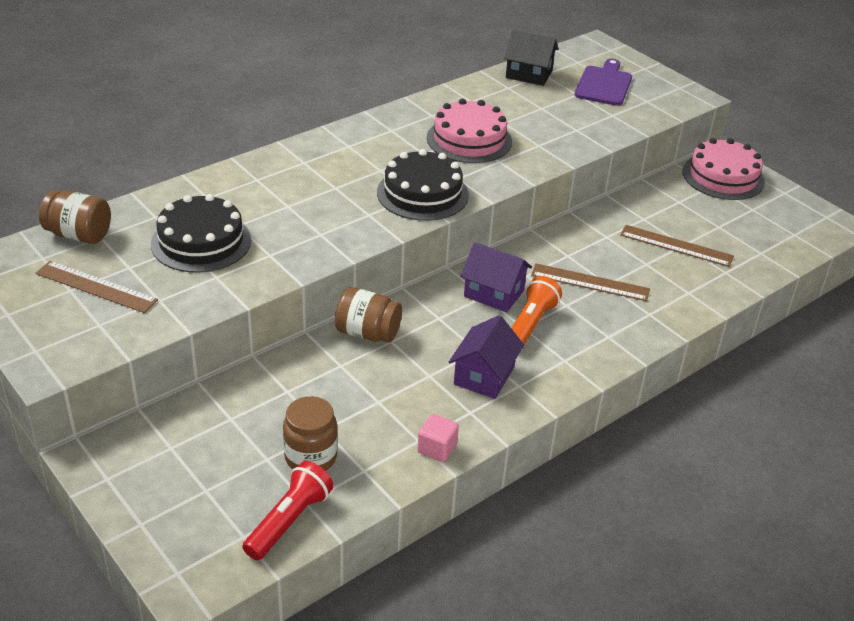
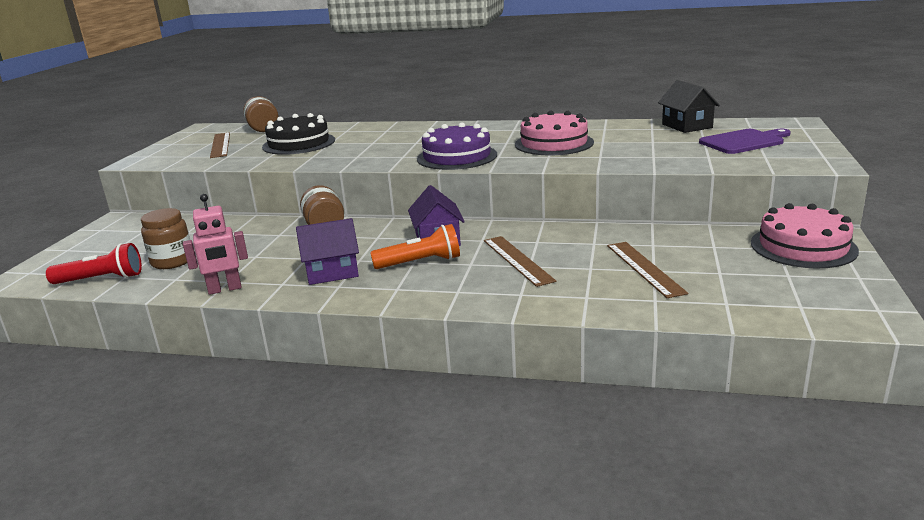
camera: 55 degrees right, 15 degrees down
black cake [377,149,469,221] -> purple cake [417,122,497,170]
pink cube [417,414,459,462] -> pink robot [183,194,248,295]

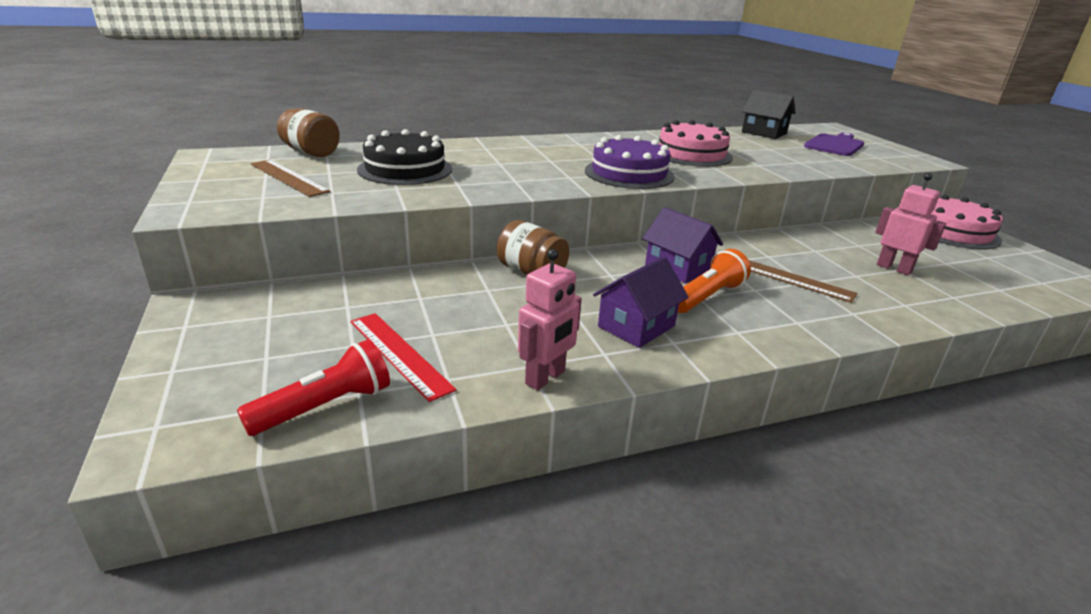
camera: 35 degrees left, 5 degrees up
brown jar [141,208,190,269] -> red ruler [351,313,456,402]
brown ruler [607,242,688,298] -> pink robot [875,173,946,275]

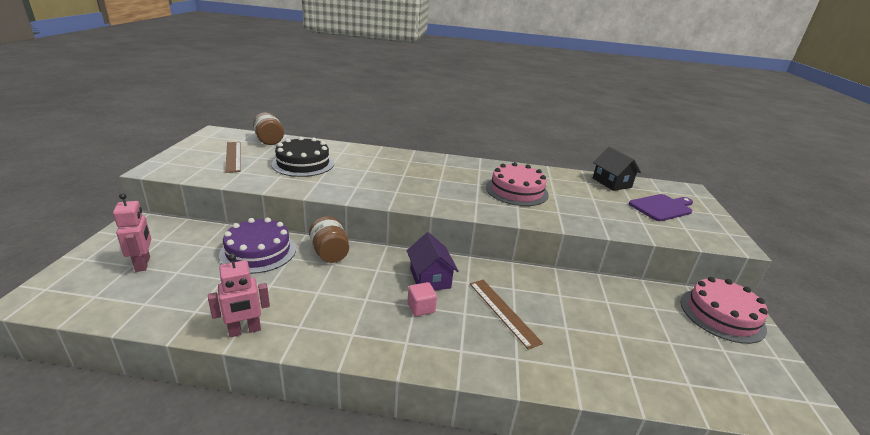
camera: 25 degrees right, 0 degrees up
red flashlight [237,339,390,436] -> none
red ruler [351,313,456,402] -> none
purple cake [585,135,675,189] -> purple cake moved to [219,217,296,274]
purple house [593,257,689,348] -> none
orange flashlight [678,249,751,313] -> pink cube [408,282,437,316]
pink robot [875,173,946,275] -> pink robot moved to [113,193,151,272]

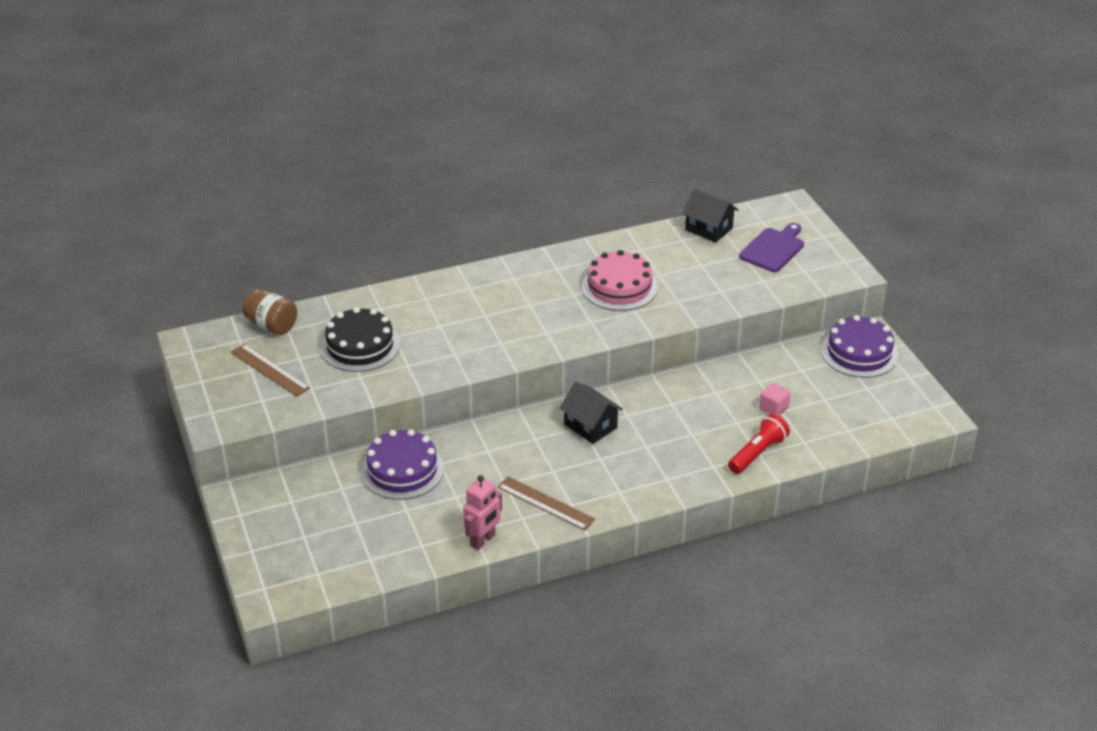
camera: 25 degrees left, 10 degrees up
pink robot [113,193,151,272] -> none
brown jar [309,216,349,263] -> none
purple house [407,232,459,290] -> black house [559,381,623,444]
pink cube [408,282,437,316] -> pink cube moved to [759,383,791,415]
brown ruler [470,280,543,350] -> brown ruler moved to [497,476,596,530]
pink cake [681,277,768,344] -> purple cake [821,315,898,378]
none -> red flashlight [728,414,790,474]

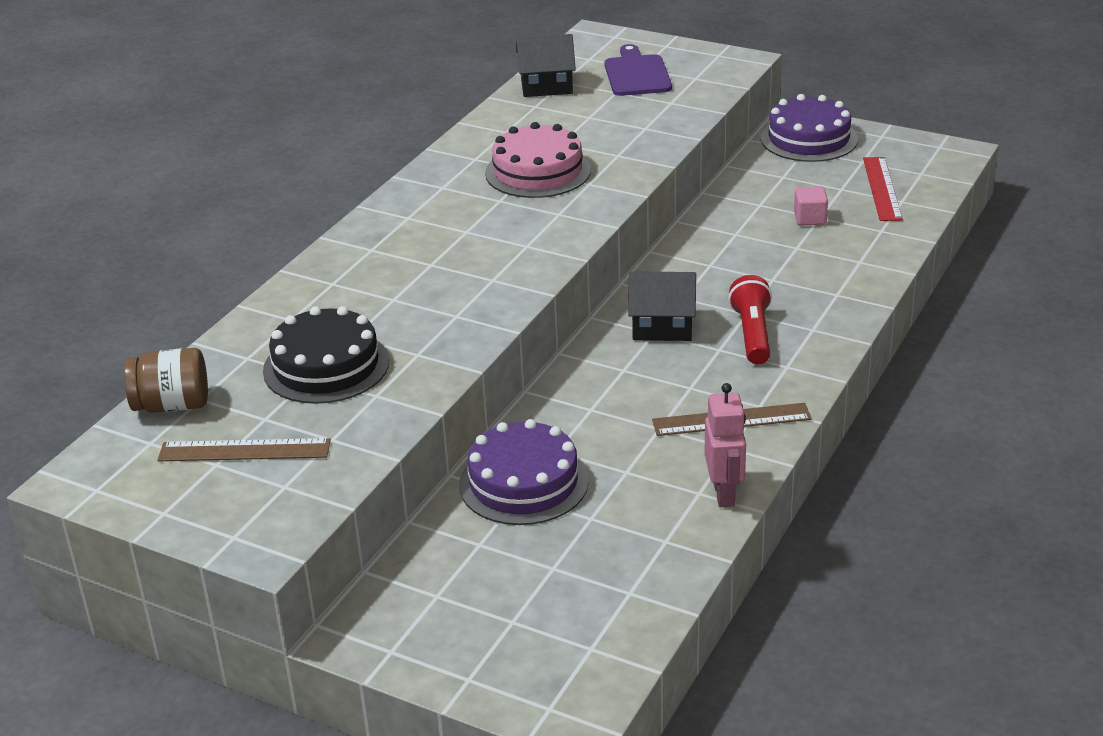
camera: 40 degrees left, 5 degrees down
red flashlight [728,414,790,474] -> red flashlight moved to [728,275,772,364]
none -> red ruler [863,157,903,221]

